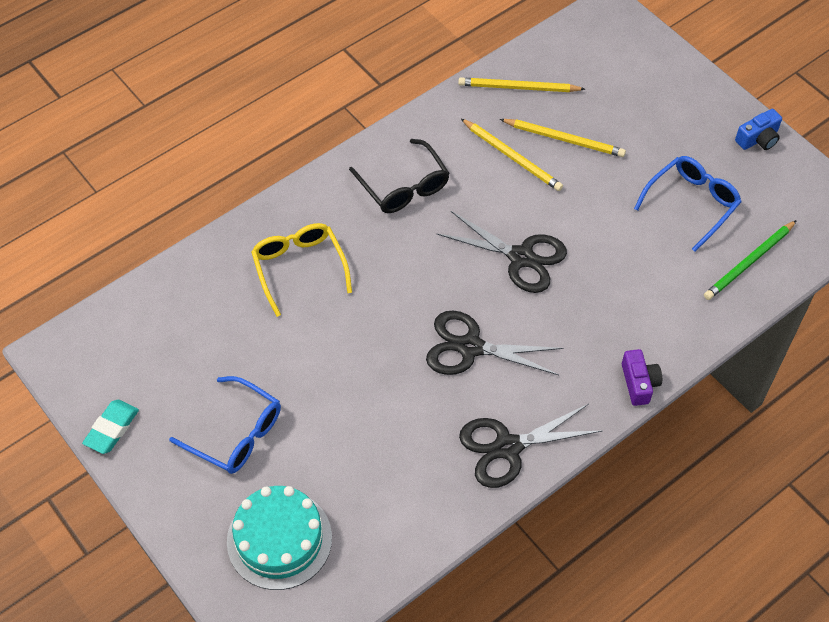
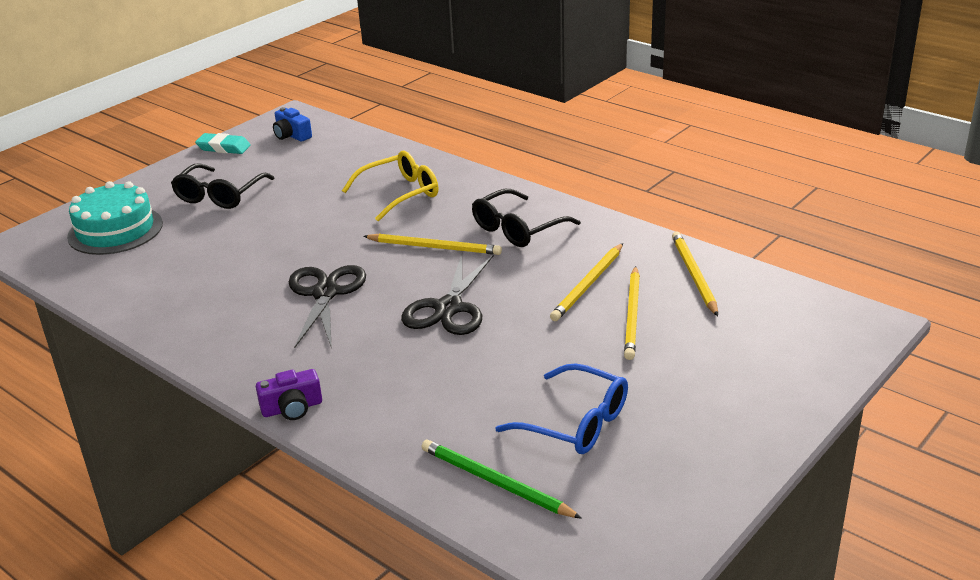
camera: 80 degrees right, 25 degrees down
blue glasses [169,376,281,474] -> black glasses [171,163,275,209]
black scissors [459,404,602,488] -> none
blue camera [735,109,782,150] -> blue camera moved to [273,107,312,142]
none -> yellow pencil [363,234,502,255]

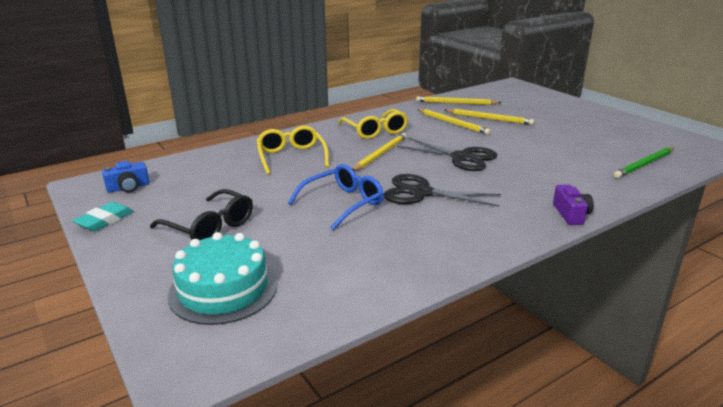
camera: 75 degrees left, 5 degrees down
black glasses [472,189,581,247] -> yellow glasses [338,109,408,139]
blue glasses [496,363,628,454] -> blue glasses moved to [288,164,384,230]

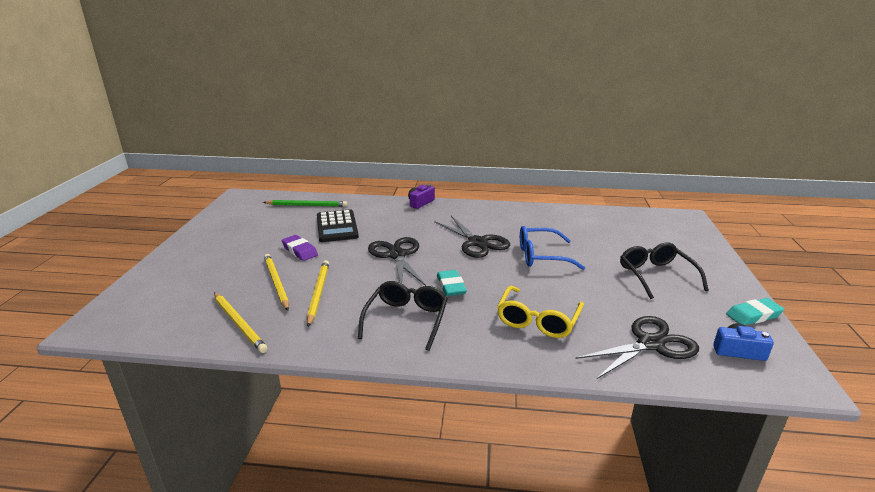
camera: 140 degrees left, 0 degrees up
turquoise cake [168,232,277,325] -> none
yellow glasses [338,109,408,139] -> black glasses [358,281,448,351]
yellow pencil [352,133,407,171] -> turquoise eraser [437,270,467,296]
none -> purple eraser [281,235,318,261]
none -> black calculator [317,209,359,242]
none -> black scissors [575,316,699,379]

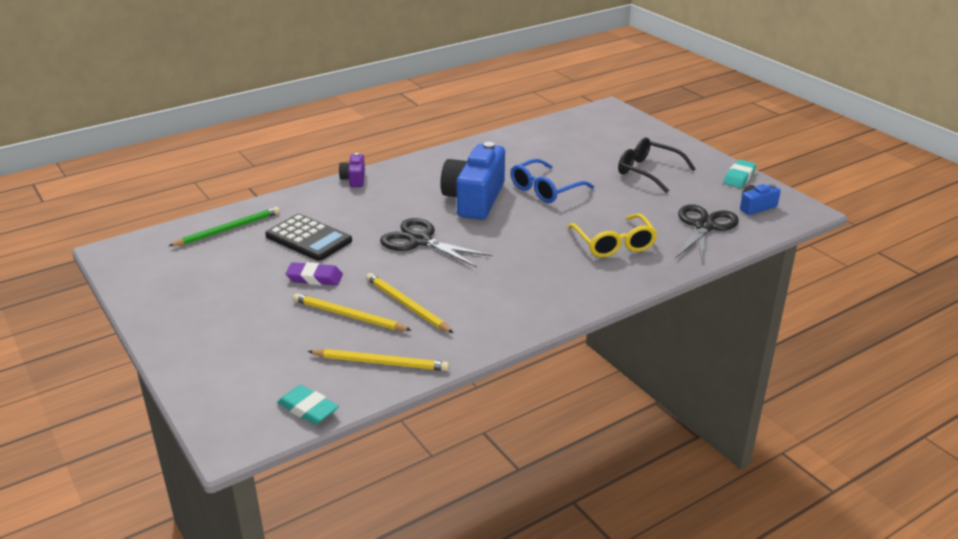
camera: 40 degrees left, 5 degrees up
black glasses [358,281,448,351] -> none
black scissors [434,216,510,258] -> blue camera [440,142,505,220]
turquoise eraser [437,270,467,296] -> turquoise eraser moved to [277,385,339,425]

